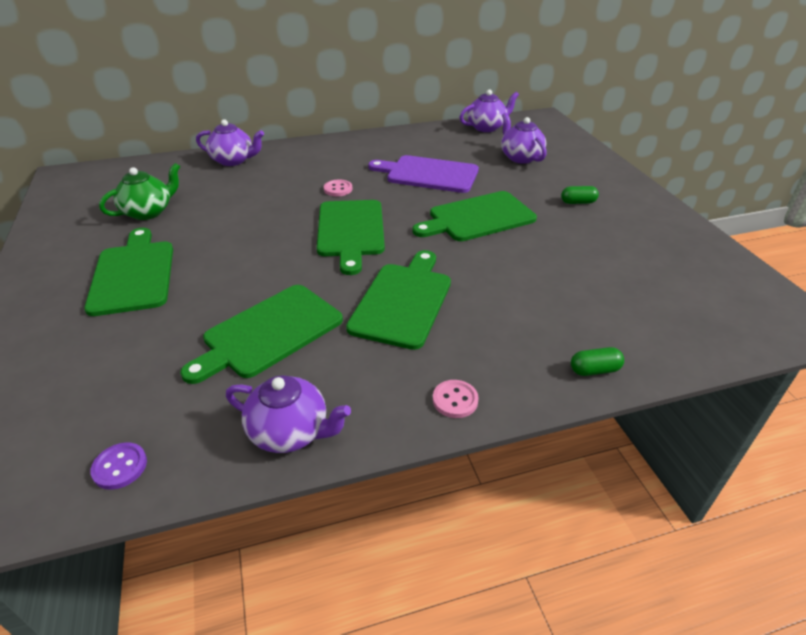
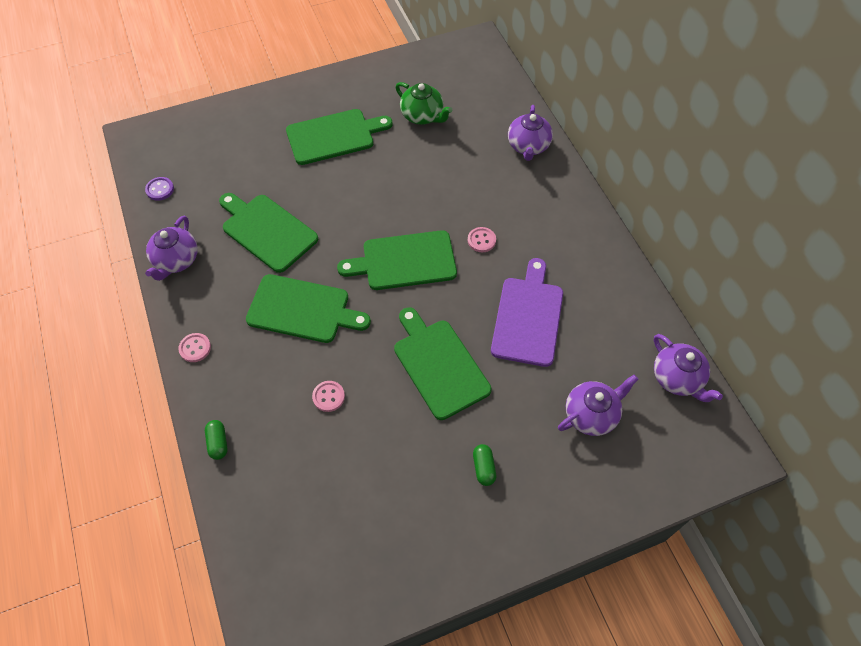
camera: 85 degrees right, 20 degrees up
none -> pink button [312,381,345,412]

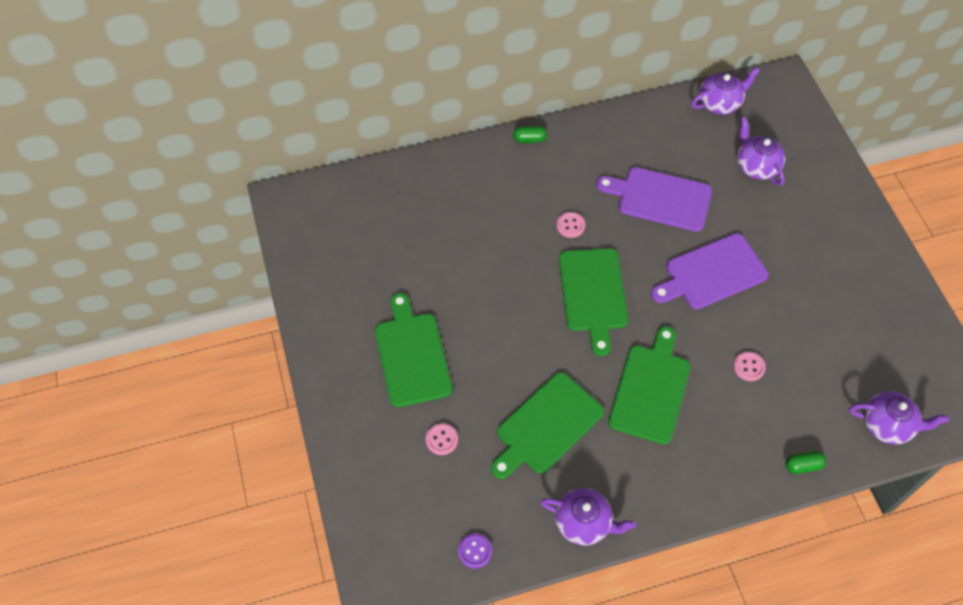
camera: 85 degrees left, 0 degrees up
pink button [178,333,211,362] -> pink button moved to [426,423,458,455]
green cutting board [394,307,491,420] -> purple cutting board [651,233,769,309]
green teapot [395,82,452,125] -> none
green capsule [473,444,496,486] -> green capsule moved to [513,126,547,143]
purple teapot [508,105,553,161] -> purple teapot moved to [849,391,949,445]

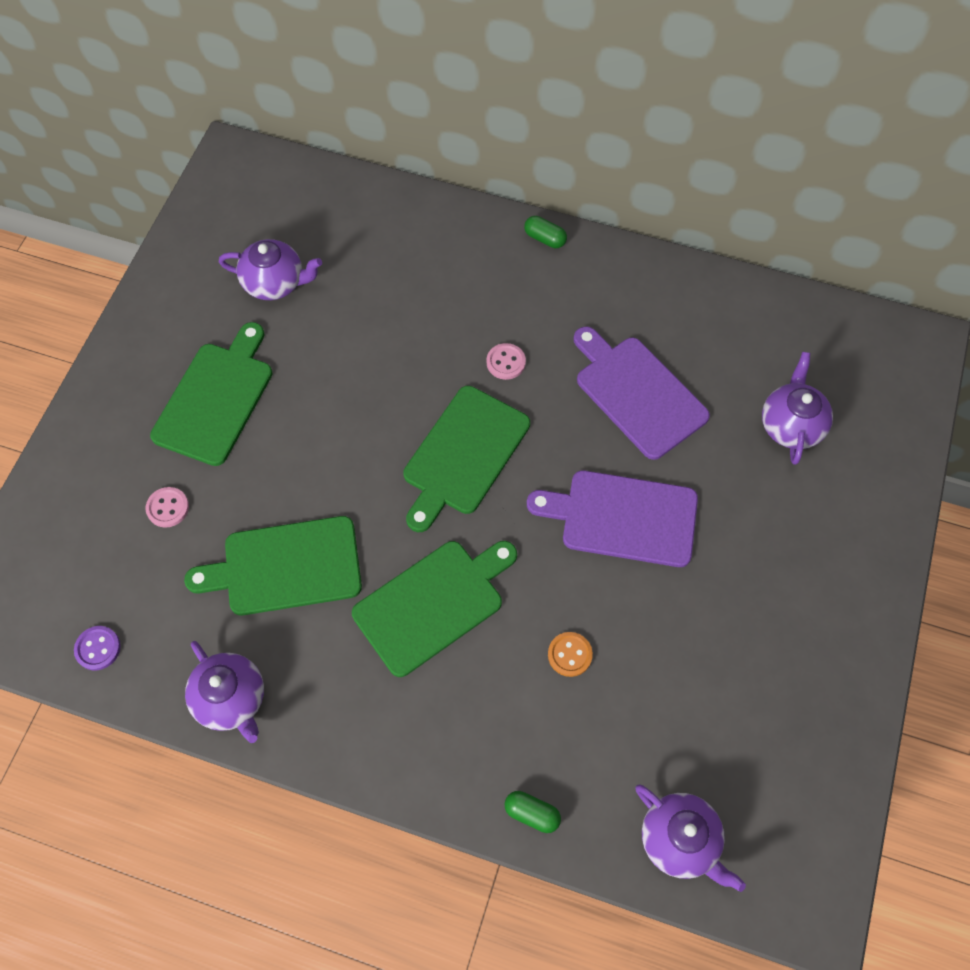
camera: 35 degrees right, 5 degrees up
purple teapot [691,67,760,115] -> purple teapot moved to [219,239,322,300]
pink button [733,352,766,381] -> orange button [548,632,593,677]

